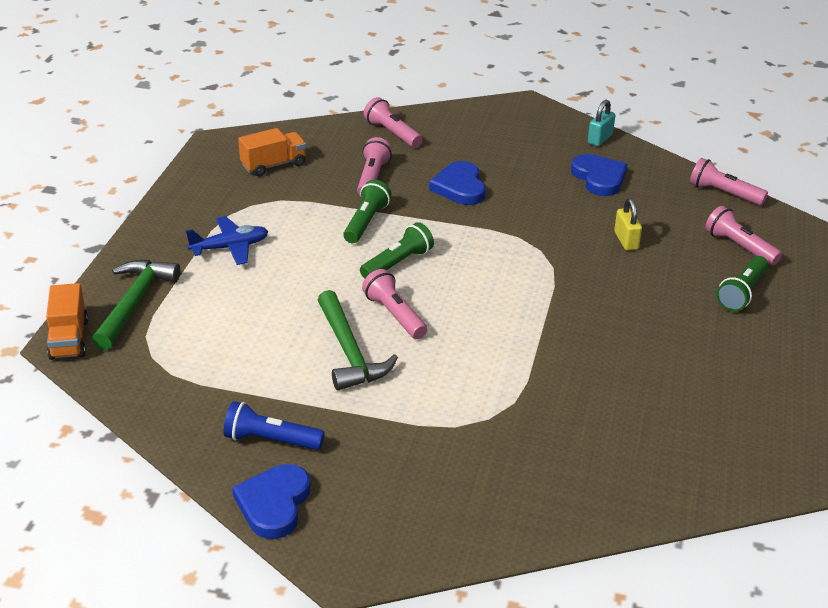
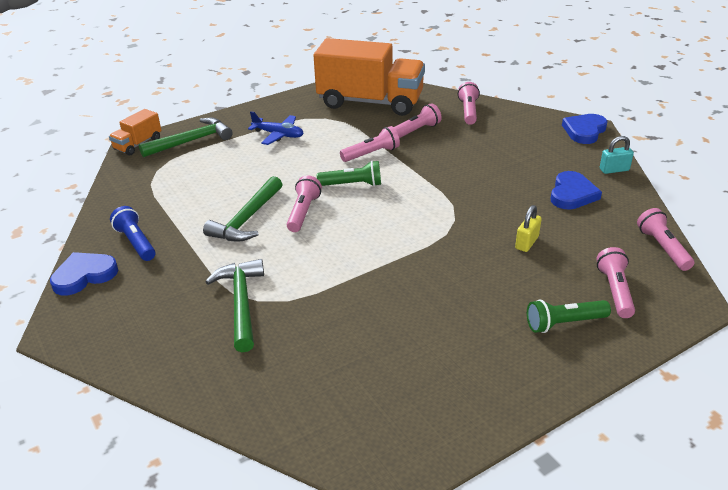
camera: 45 degrees right, 0 degrees up
orange truck [238,128,306,176] -> orange truck [314,38,425,116], size x2.23
green flashlight [343,180,391,243] -> pink flashlight [340,126,400,162]
blue heart [429,161,485,205] -> blue heart moved to [562,114,608,144]
none -> green hammer [205,259,264,352]

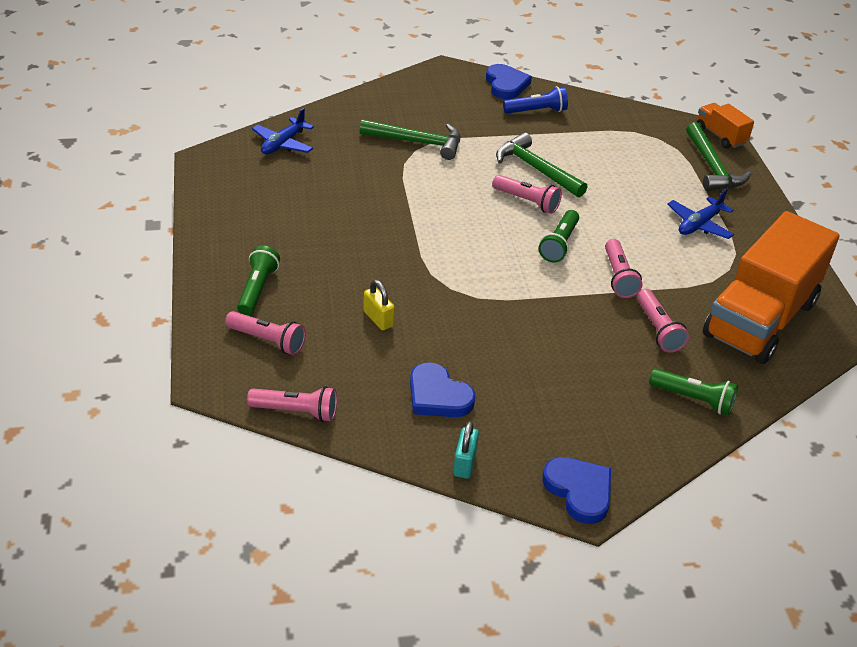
camera: 110 degrees right, 5 degrees up
pink flashlight [458,82,480,125] -> green flashlight [649,368,738,415]
none -> blue plane [252,108,314,154]

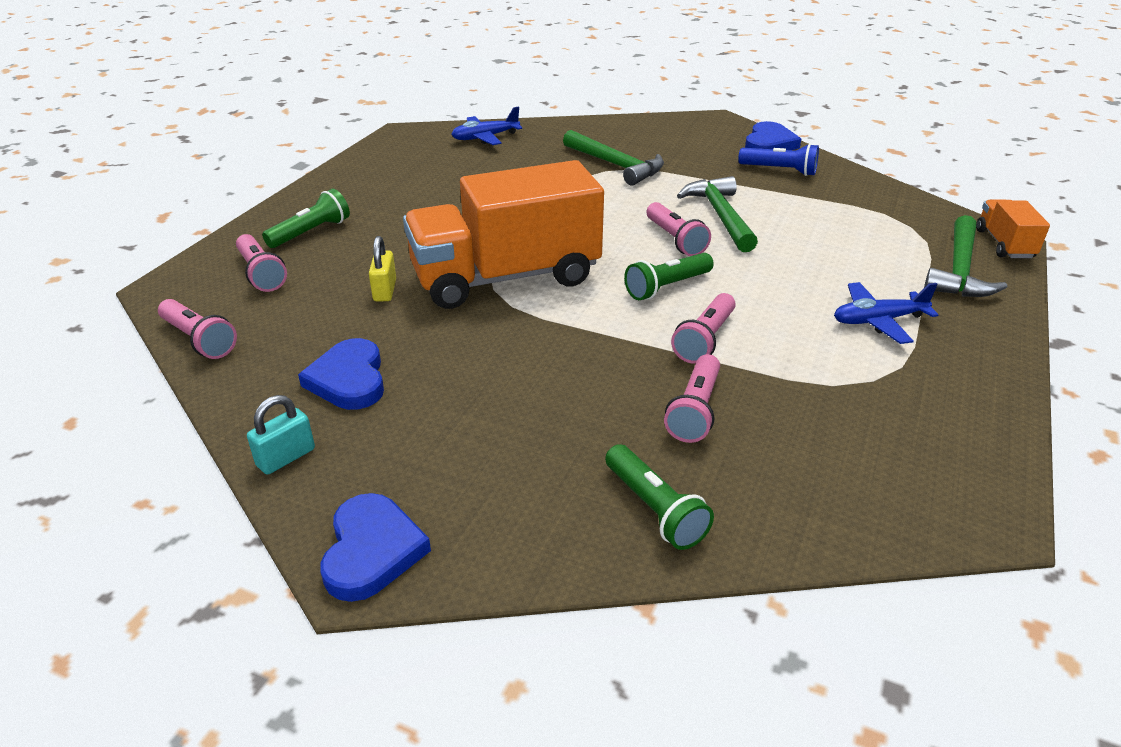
camera: 35 degrees right, 5 degrees down
orange truck [703,211,839,364] -> orange truck moved to [403,160,604,309]

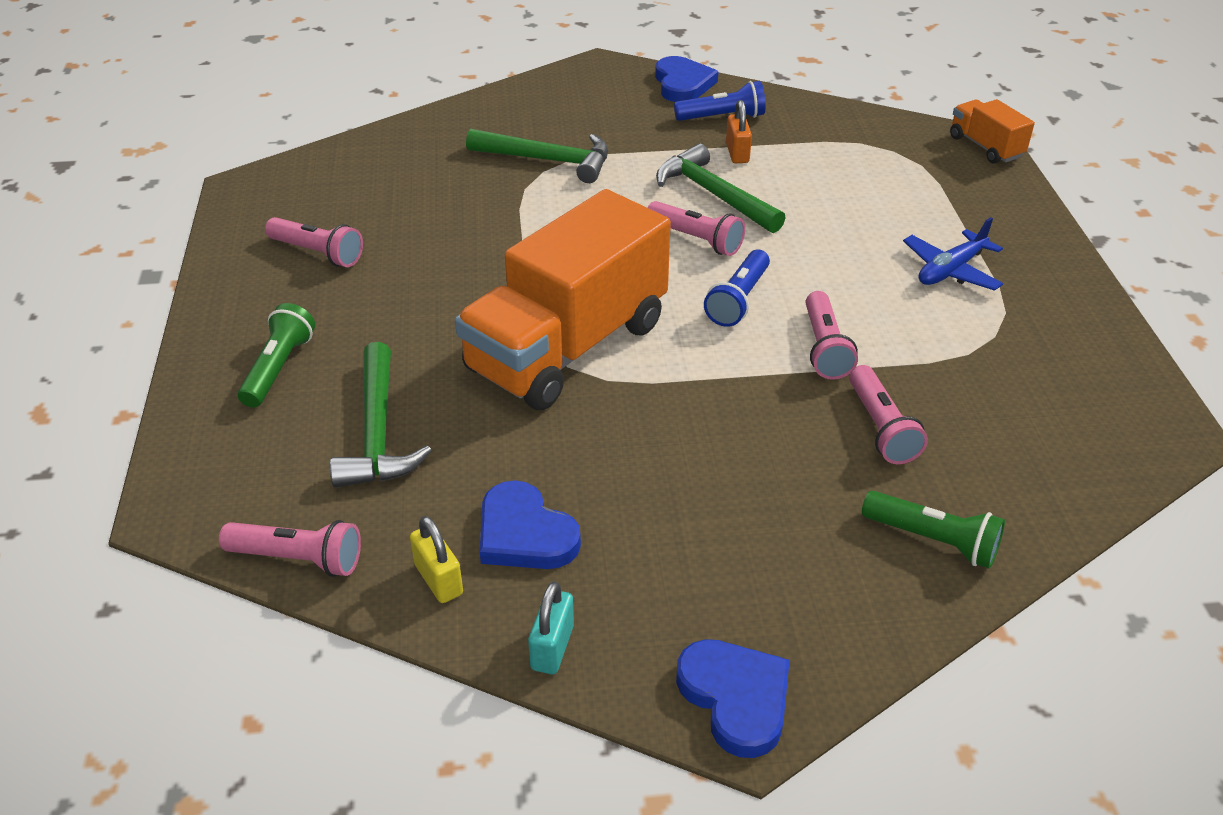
camera: 30 degrees left, 5 degrees up
pink flashlight [236,234,287,292] -> pink flashlight moved to [265,217,363,267]
yellow padlock [369,236,396,301] -> yellow padlock moved to [410,516,463,603]
blue plane [451,107,522,145] -> none
green flashlight [624,253,714,300] -> blue flashlight [704,250,770,327]
green hammer [924,215,1007,297] -> green hammer moved to [330,342,432,488]
none -> orange padlock [726,100,752,163]

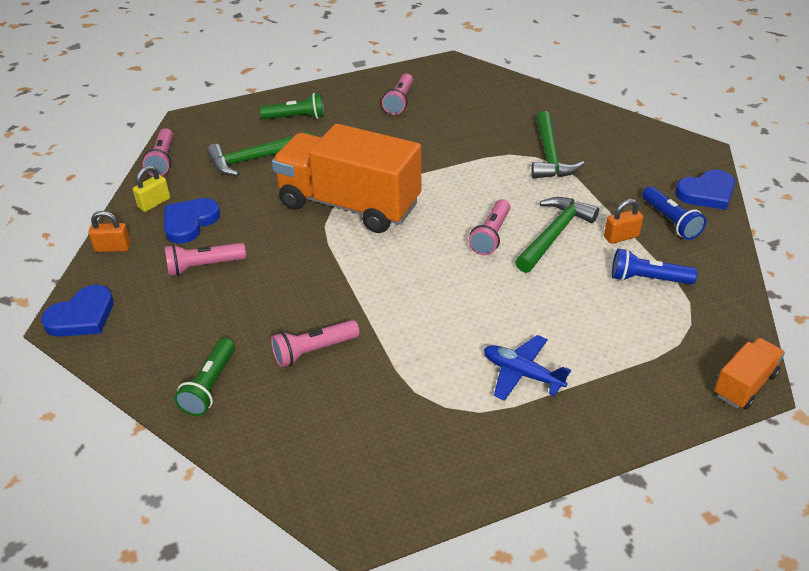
camera: 75 degrees right, 0 degrees up
turquoise padlock [528,581,574,674] -> orange padlock [88,211,131,252]
blue flashlight [704,250,770,327] -> blue flashlight moved to [612,249,698,284]
pink flashlight [805,291,858,380] -> pink flashlight moved to [165,243,246,276]

